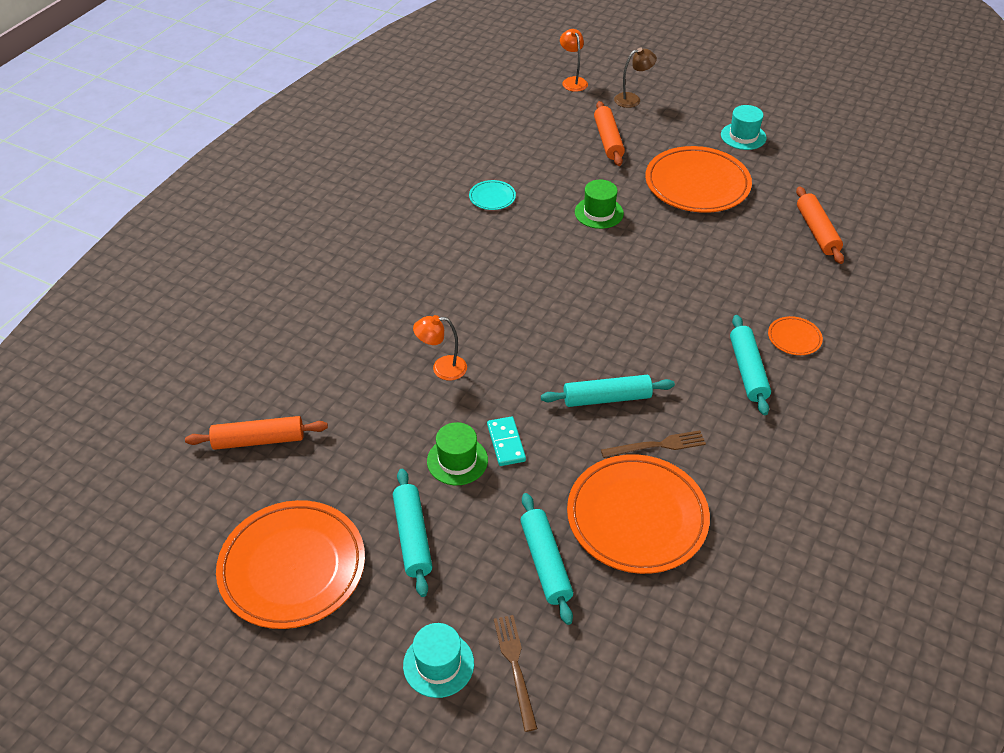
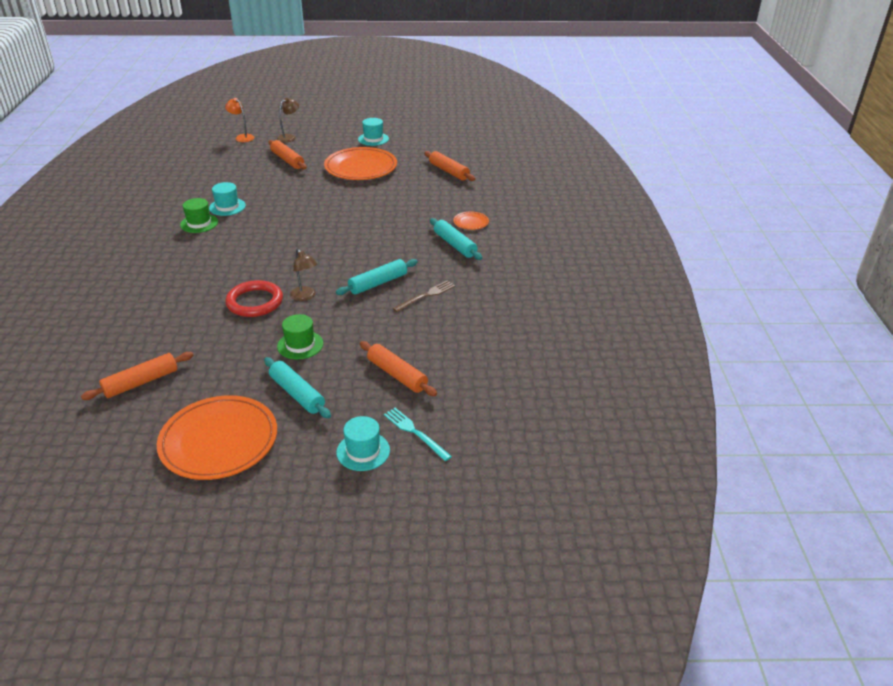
camera: 30 degrees left, 10 degrees down
orange lamp [413,315,467,381] -> red ring [225,280,283,317]
turquoise plate [469,180,516,210] -> turquoise hat [209,182,246,216]
turquoise domino [487,416,526,466] -> none
brown fork [494,615,538,732] -> turquoise fork [384,408,452,461]
turquoise rolling pin [520,493,573,625] -> orange rolling pin [360,341,437,396]
orange plate [567,454,710,574] -> none
green hat [575,180,624,229] -> green hat moved to [180,198,218,233]
none -> brown lamp [290,249,317,301]

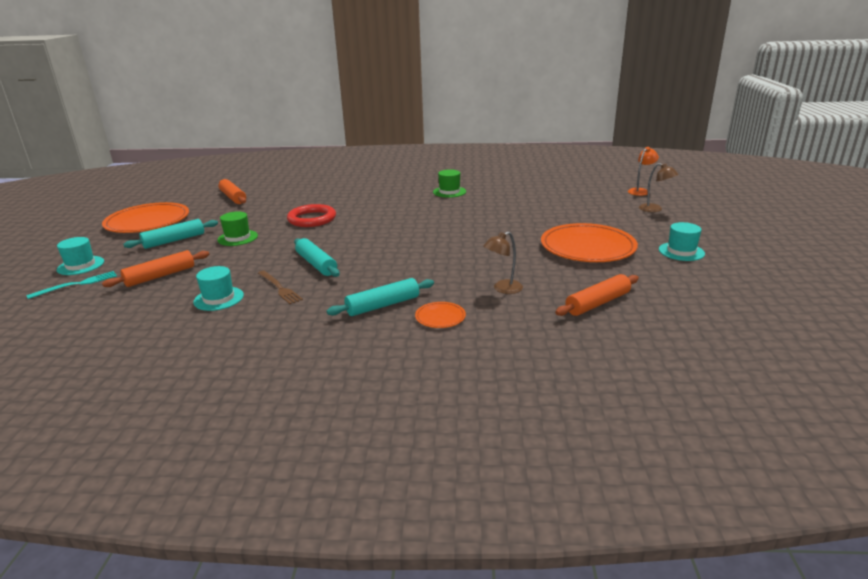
camera: 95 degrees right, 10 degrees down
turquoise hat [209,182,246,216] -> turquoise hat moved to [193,266,244,311]
orange rolling pin [268,140,307,169] -> none
brown lamp [290,249,317,301] -> brown lamp moved to [483,231,523,294]

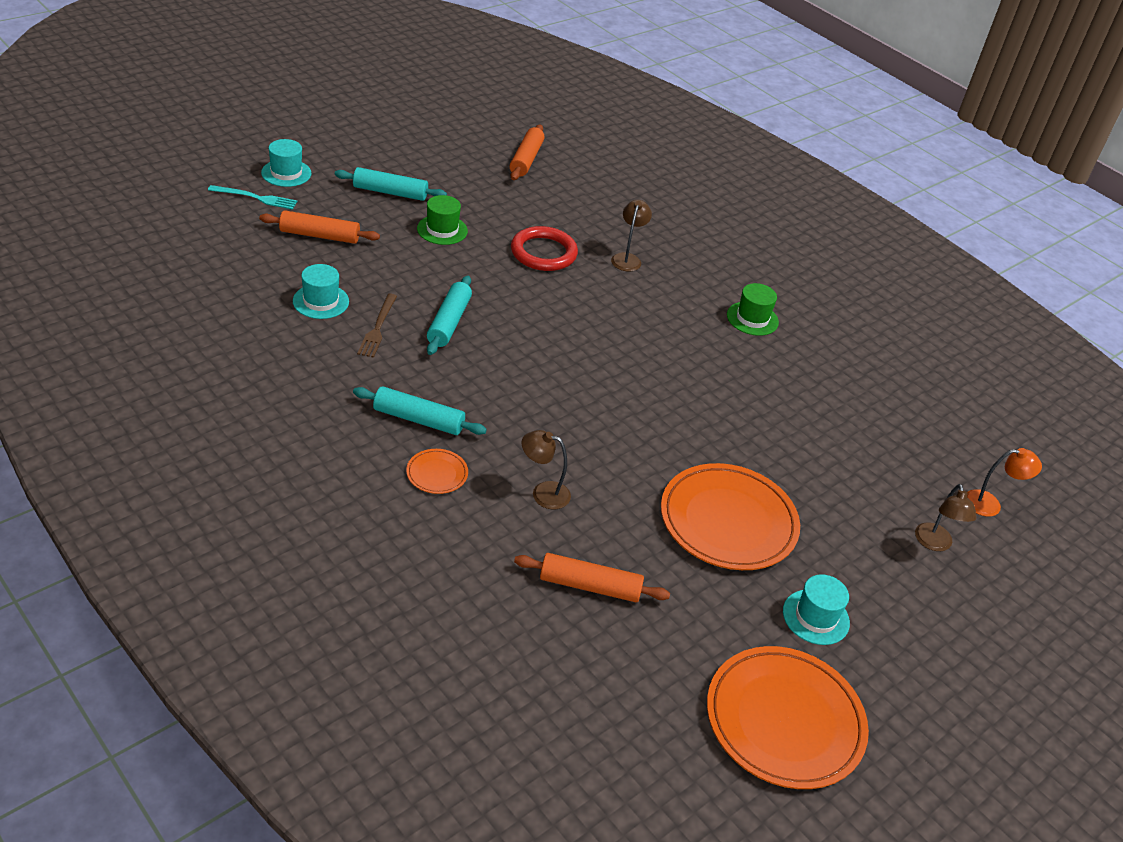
camera: 40 degrees right, 15 degrees up
orange plate [102,202,189,233] -> orange plate moved to [707,646,869,789]
none -> brown lamp [611,200,652,272]

